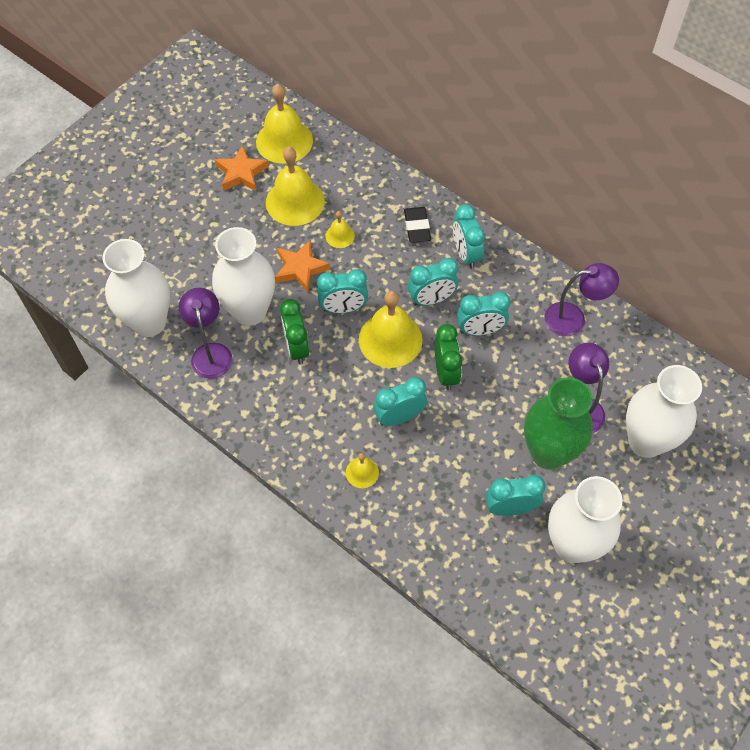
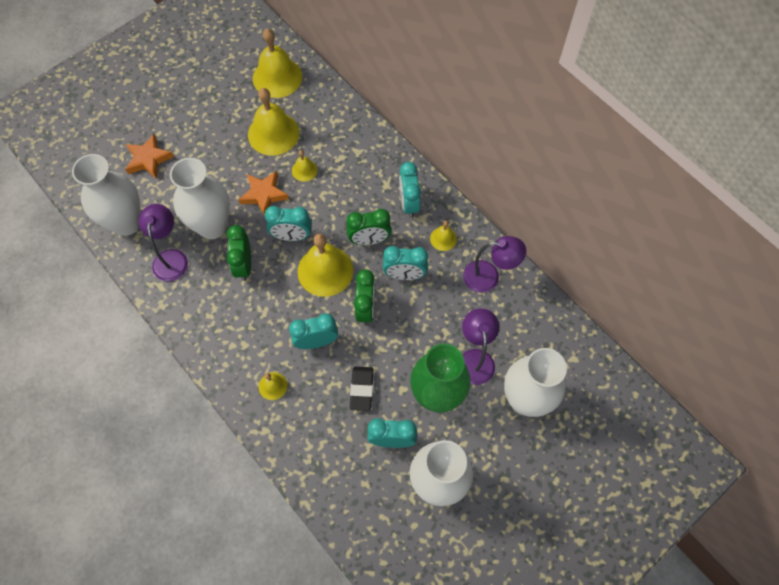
camera: 10 degrees right, 5 degrees up
orange star [215,145,269,191] -> orange star moved to [125,134,174,179]
black eraser [404,207,431,243] -> black eraser moved to [350,366,374,411]
turquoise clock [408,258,458,306] -> green clock [346,209,391,245]
none -> yellow bell [430,221,457,251]

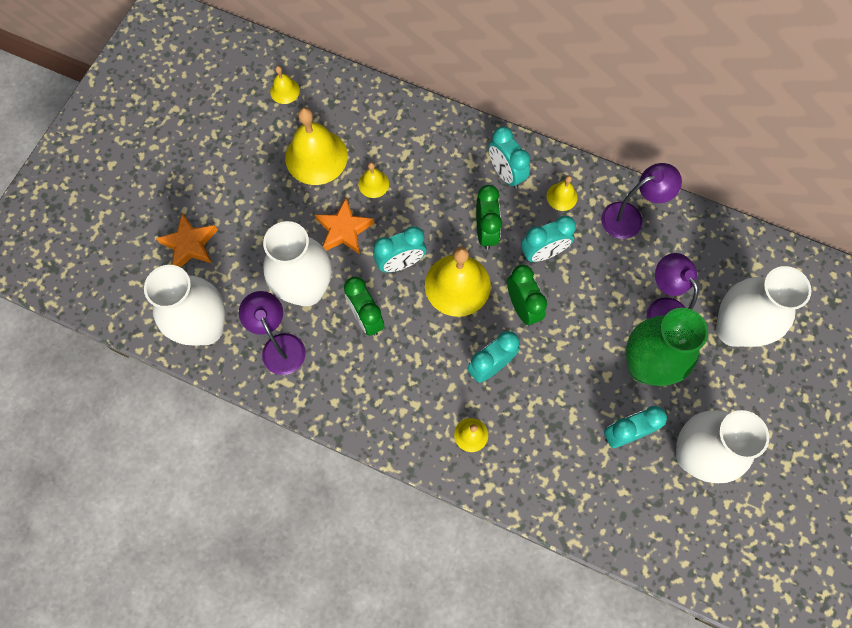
camera: 25 degrees left, 5 degrees up
yellow bell [253,28,302,98] -> yellow bell [270,66,300,104], size x0.49
green clock [346,209,391,245] -> green clock turned 60 degrees counterclockwise [476,185,502,250]
black eraser [350,366,374,411] -> none

